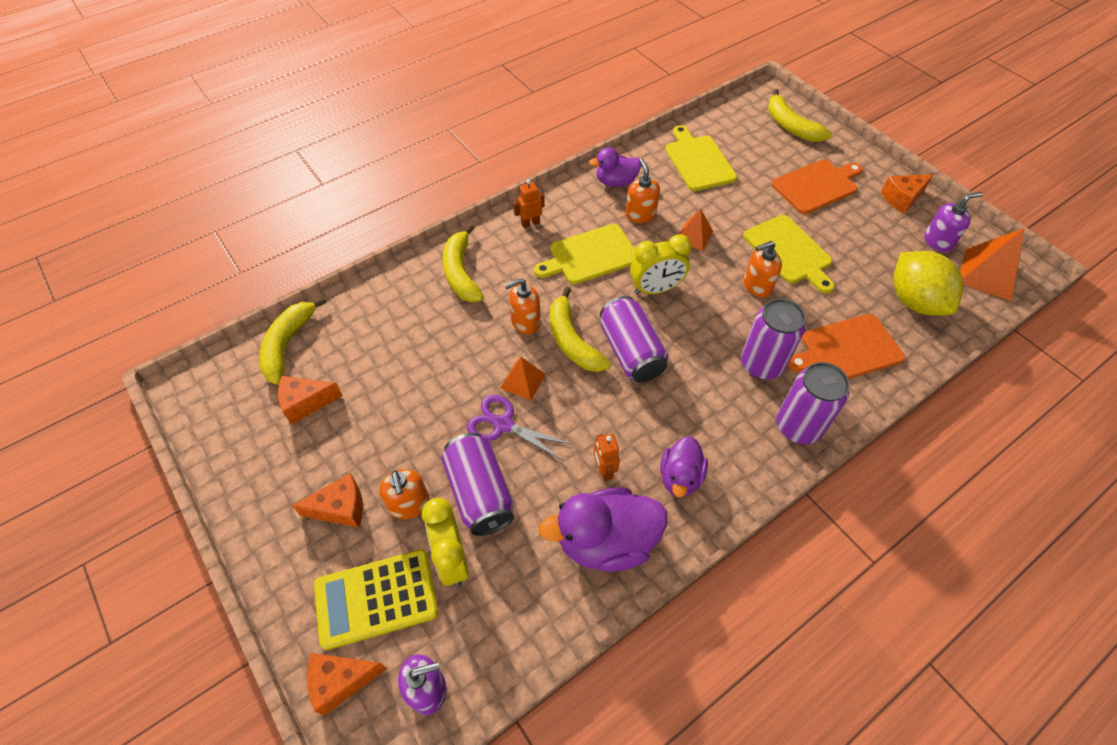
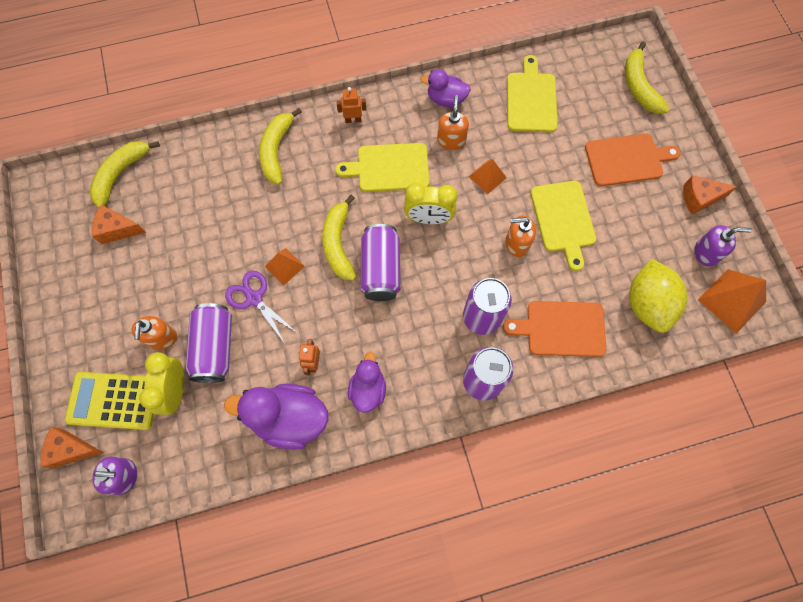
camera: 20 degrees right, 15 degrees up
orange cheese [292,473,363,528] -> none
orange soap dispenser [504,278,540,334] -> none
purple duck [660,436,708,497] -> purple duck turned 150 degrees clockwise [348,352,386,413]

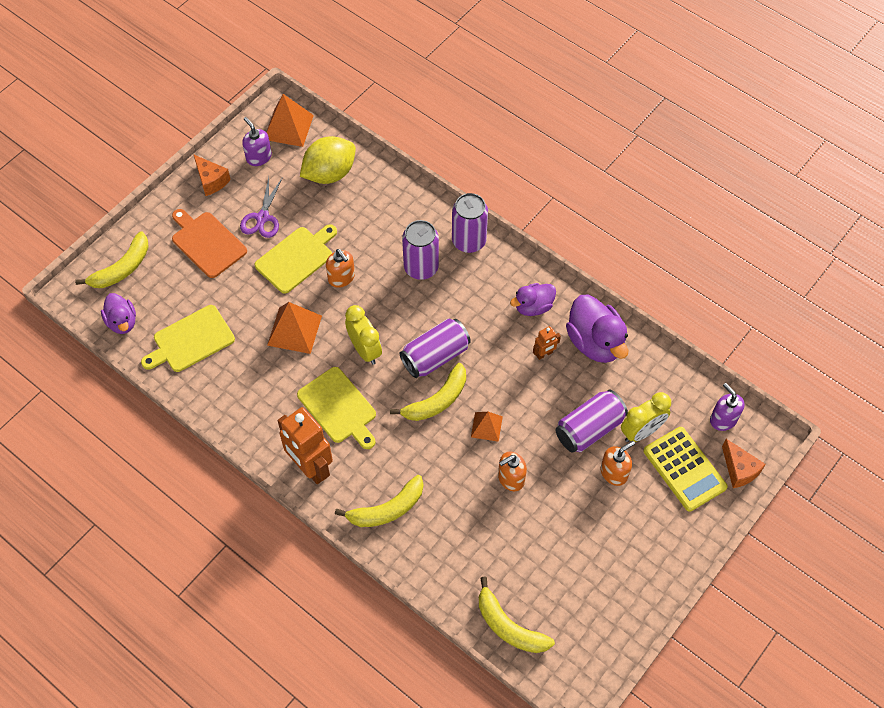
camera: 125 degrees left, 10 degrees down
yellow banana [89,141,160,208] -> yellow banana turned 45 degrees clockwise [479,577,555,653]
orange cheese [92,205,146,244] -> none
purple scissors [225,271,296,342] -> purple scissors moved to [240,177,283,238]
orange robot [336,87,366,123] -> orange robot [278,407,333,484], size x2.19
purple duck [421,69,471,107] -> purple duck moved to [101,293,136,334]
orange soap dispenser [437,95,469,150] -> orange soap dispenser moved to [498,451,527,491]
orange pyramid [469,159,507,194] -> orange pyramid [267,302,322,354], size x1.66
orange cutting board [503,301,606,357] -> none

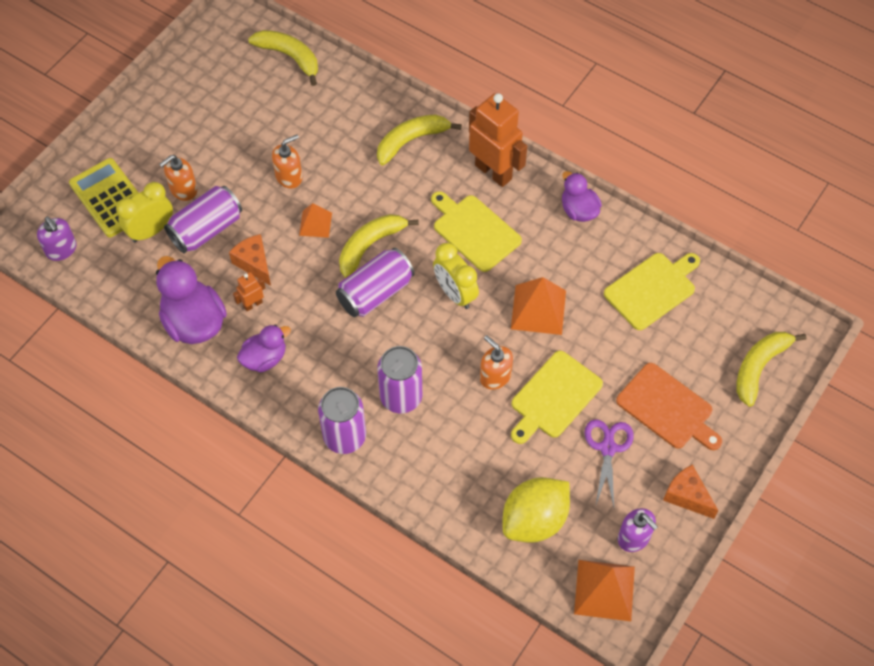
camera: 175 degrees right, 0 degrees up
purple duck [101,293,136,334] -> purple duck moved to [562,171,602,222]
orange cheese [722,439,766,488] -> orange cheese moved to [229,234,271,286]

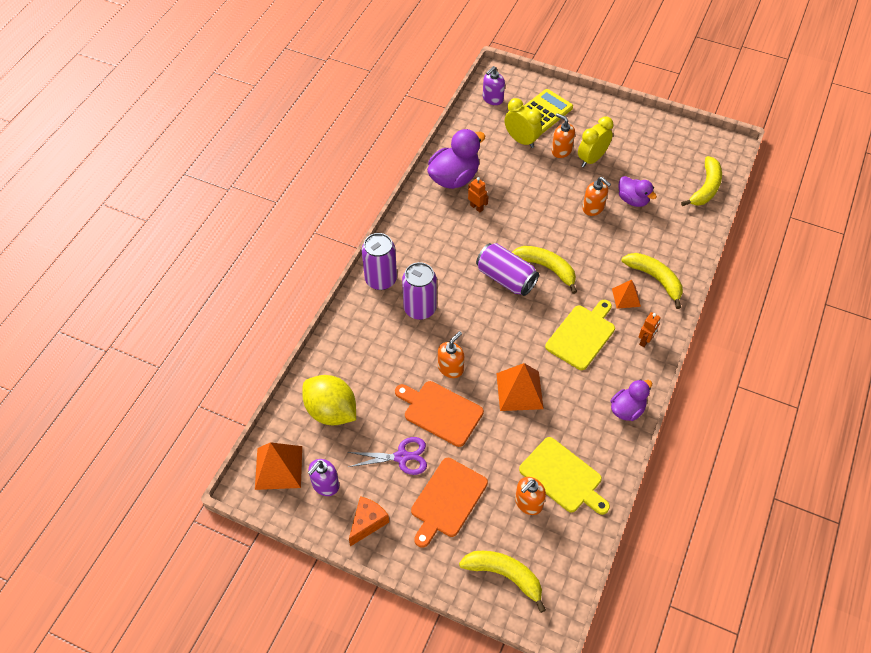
camera: 80 degrees right, 5 degrees down
purple can [164,186,242,253] -> none
orange cheese [229,234,271,286] -> none
purple duck [237,325,291,372] -> purple duck moved to [618,176,657,207]
orange pyramid [299,203,332,238] -> orange pyramid moved to [612,280,641,309]
yellow clock [433,243,479,309] -> yellow clock moved to [578,116,613,167]
orange robot [469,93,527,187] -> orange robot [639,312,661,347], size x0.46
yellow cutting board [511,351,603,444] -> orange cutting board [395,381,484,447]
none -> orange soap dispenser [515,477,546,515]

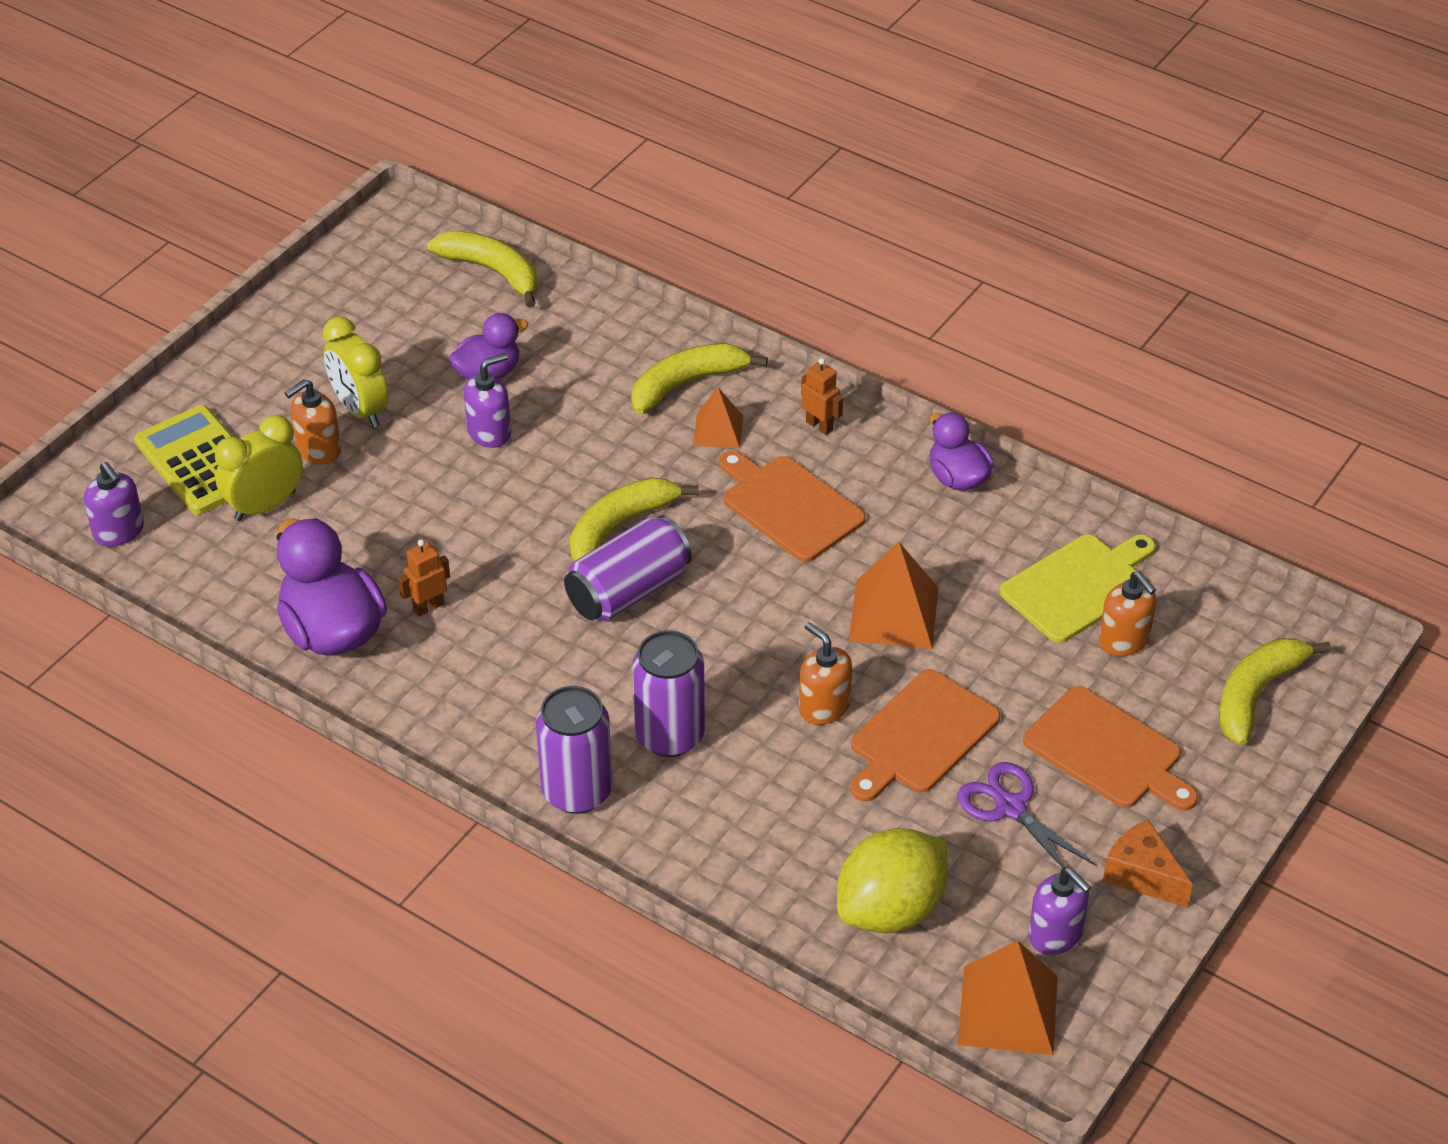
camera: 80 degrees left, 10 degrees down
purple scissors [347,437,427,475] -> purple scissors turned 45 degrees counterclockwise [957,762,1096,868]
yellow cutting board [545,300,615,370] -> orange cutting board [719,451,866,562]
orange soap dispenser [582,177,611,216] -> purple soap dispenser [464,353,511,448]

